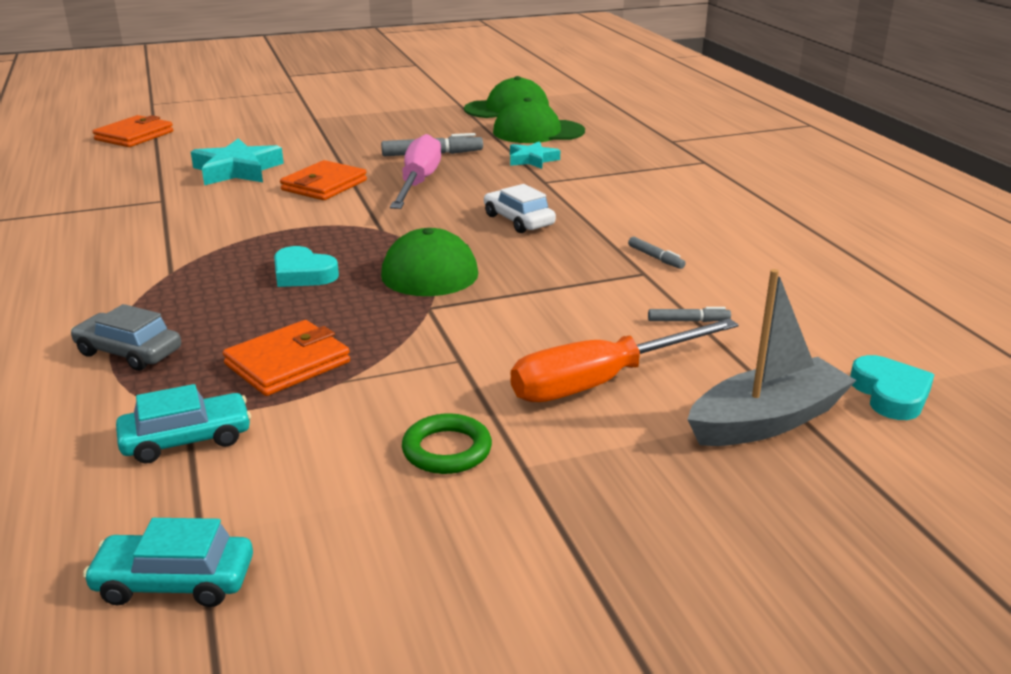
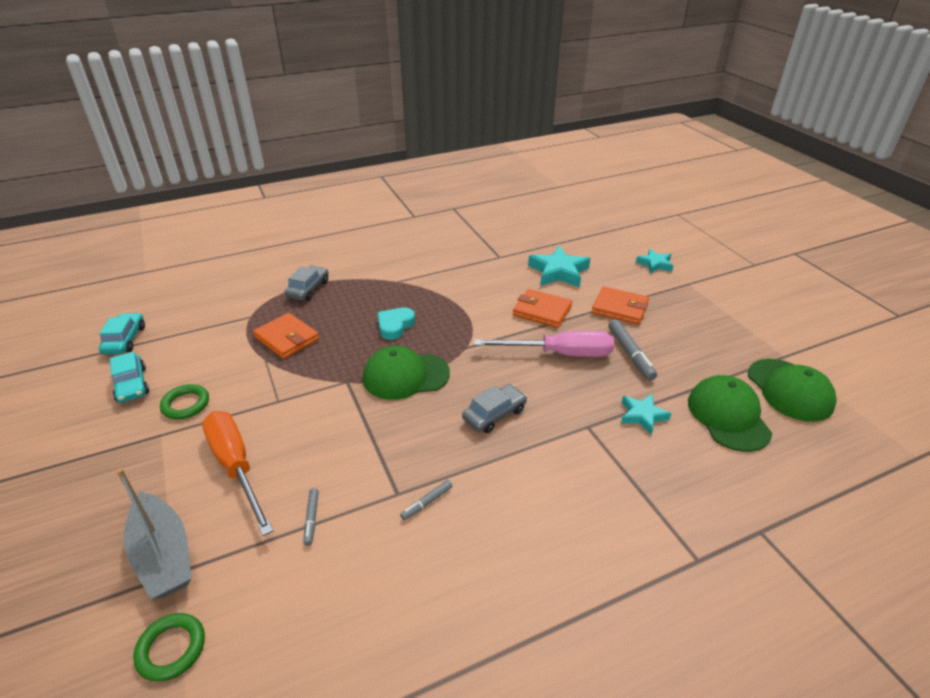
camera: 85 degrees right, 10 degrees up
orange wallet [93,115,173,147] -> orange wallet moved to [592,287,649,325]
turquoise car [116,384,251,463] -> turquoise car moved to [110,352,149,403]
white car [484,184,556,233] -> grey car [462,384,527,433]
turquoise heart [850,355,934,420] -> green ring [133,613,205,682]
none -> turquoise star [636,249,673,274]

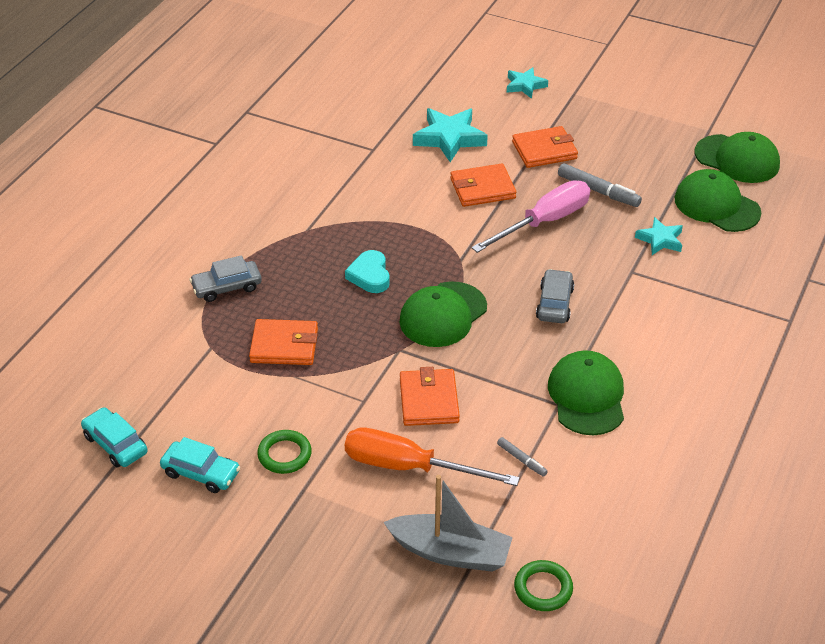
camera: 40 degrees left, 5 degrees up
grey car [285,266,329,301] -> grey car turned 90 degrees counterclockwise [189,255,262,302]
grey marker [400,480,452,520] -> green cap [548,350,624,435]
none -> orange wallet [400,367,460,426]

